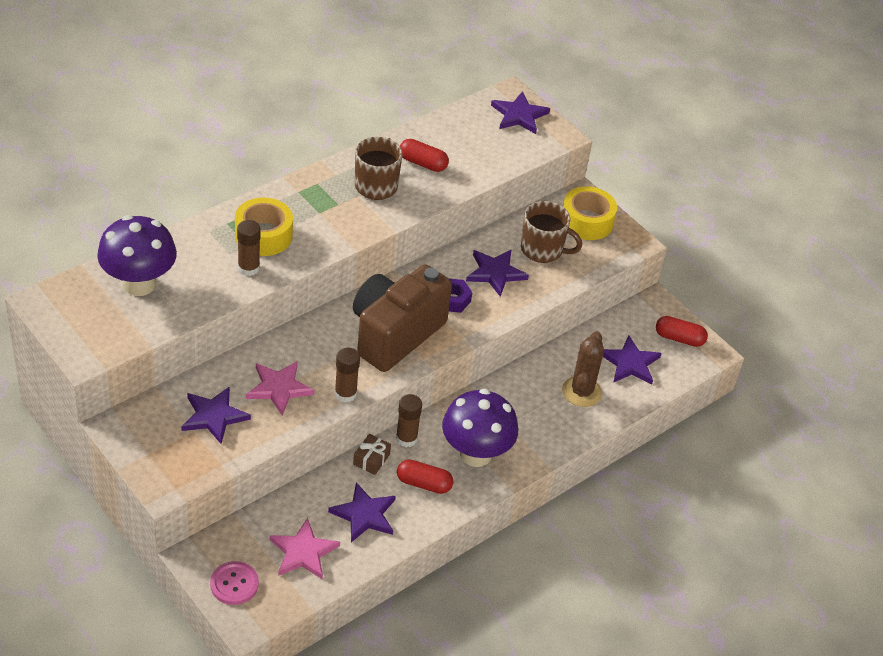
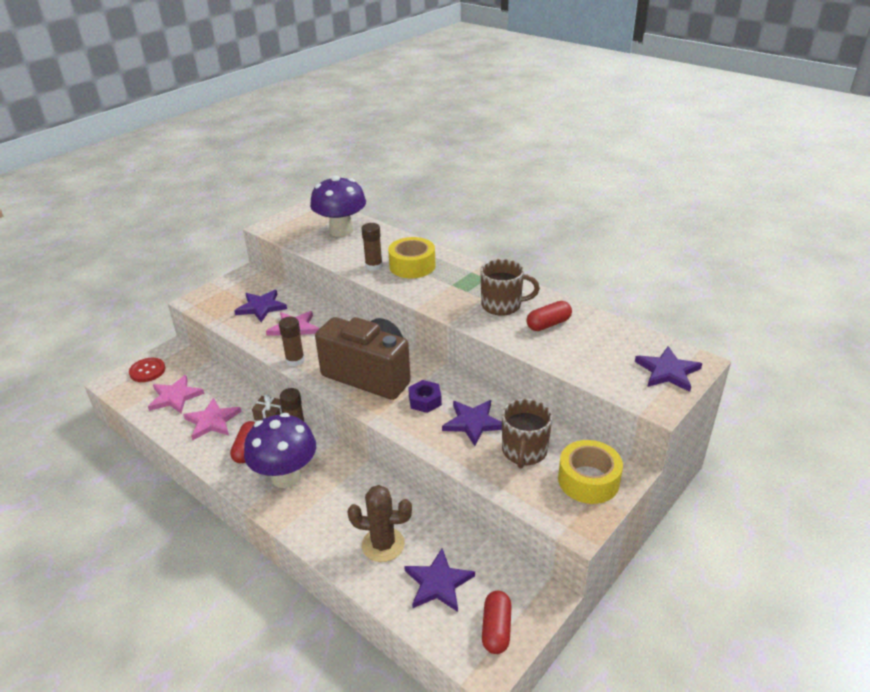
camera: 85 degrees right, 10 degrees down
pink button [210,561,259,605] -> red button [129,358,165,382]
purple star [328,482,396,542] -> pink star [183,398,242,440]
red capsule [400,139,449,172] -> red capsule turned 45 degrees clockwise [526,301,572,331]

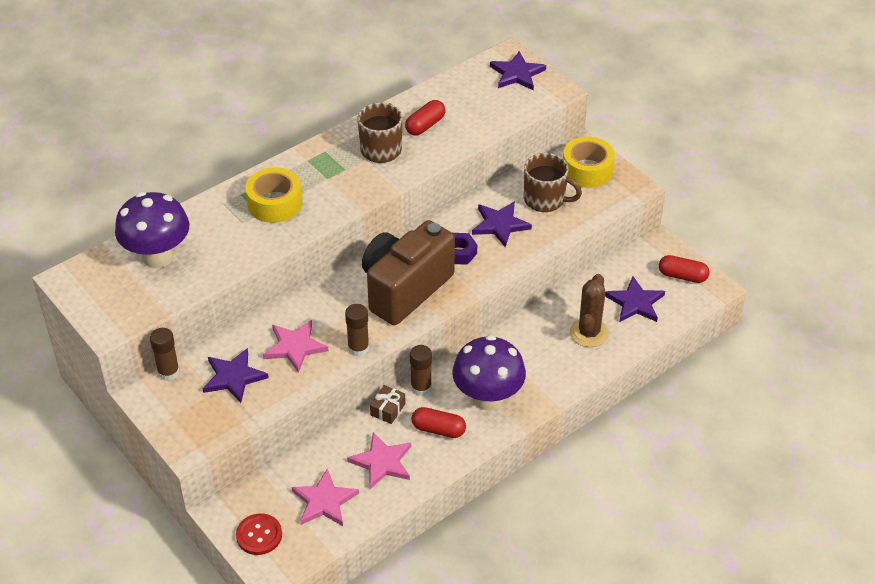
camera: 80 degrees left, 10 degrees up
brown glue stick [362,223,383,271] -> brown glue stick moved to [150,328,180,381]
red capsule [526,301,572,331] -> red capsule turned 60 degrees clockwise [405,100,446,136]

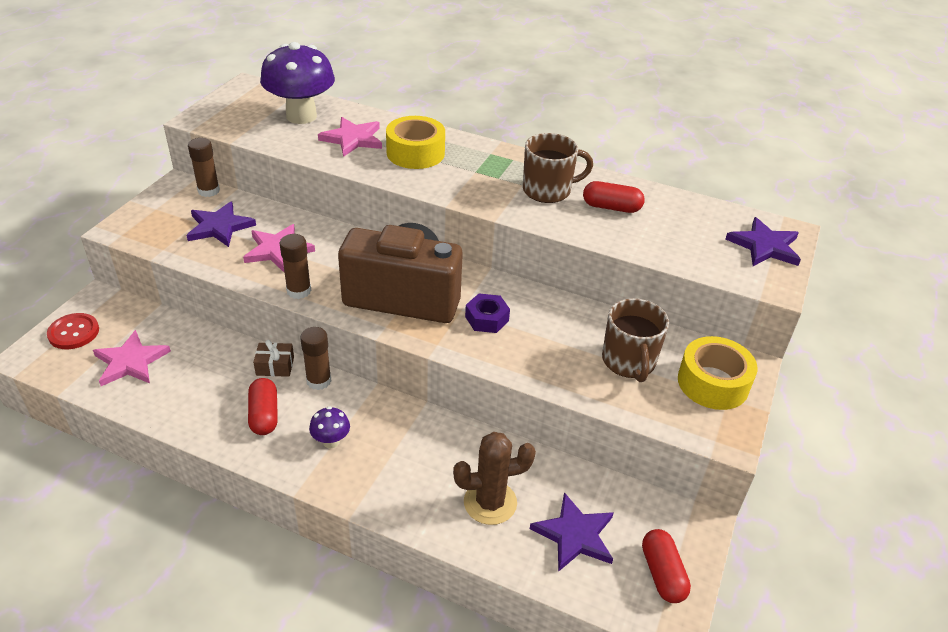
camera: 60 degrees right, 5 degrees down
pink star [347,432,411,489] -> pink star moved to [318,117,382,157]
purple mushroom [452,335,526,411] -> purple mushroom [309,406,350,448], size x0.44
purple star [472,201,532,247] -> none

